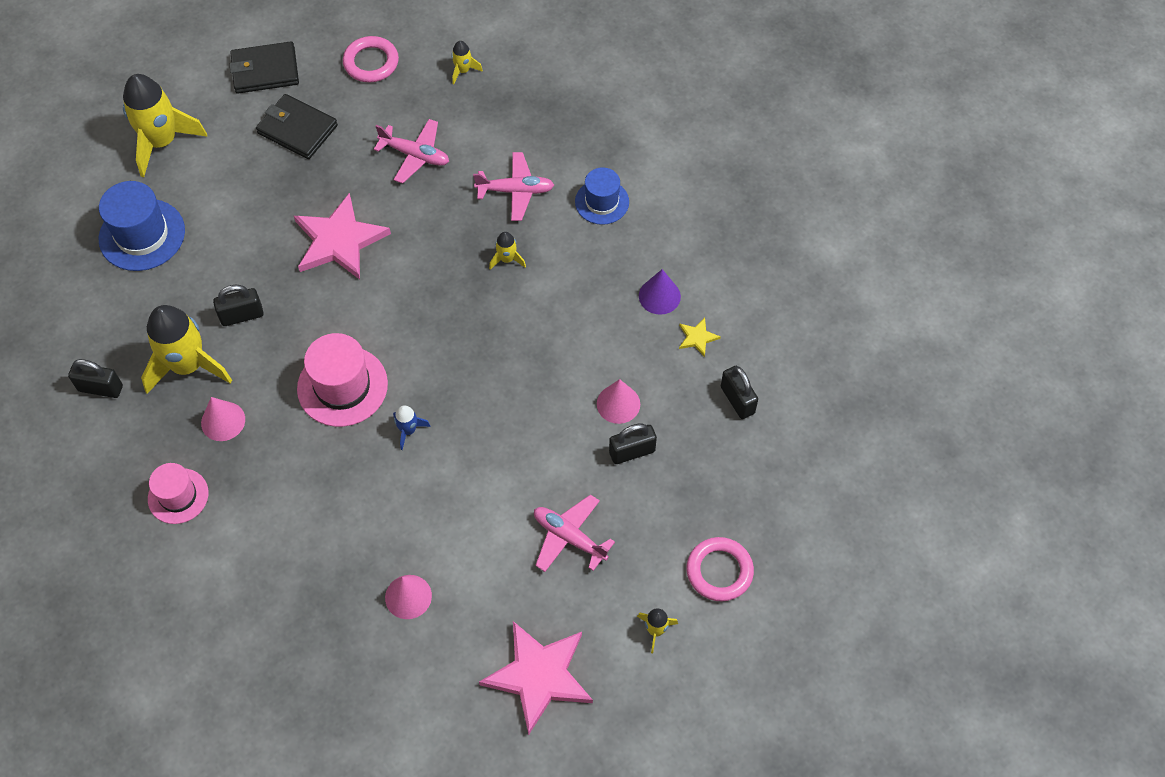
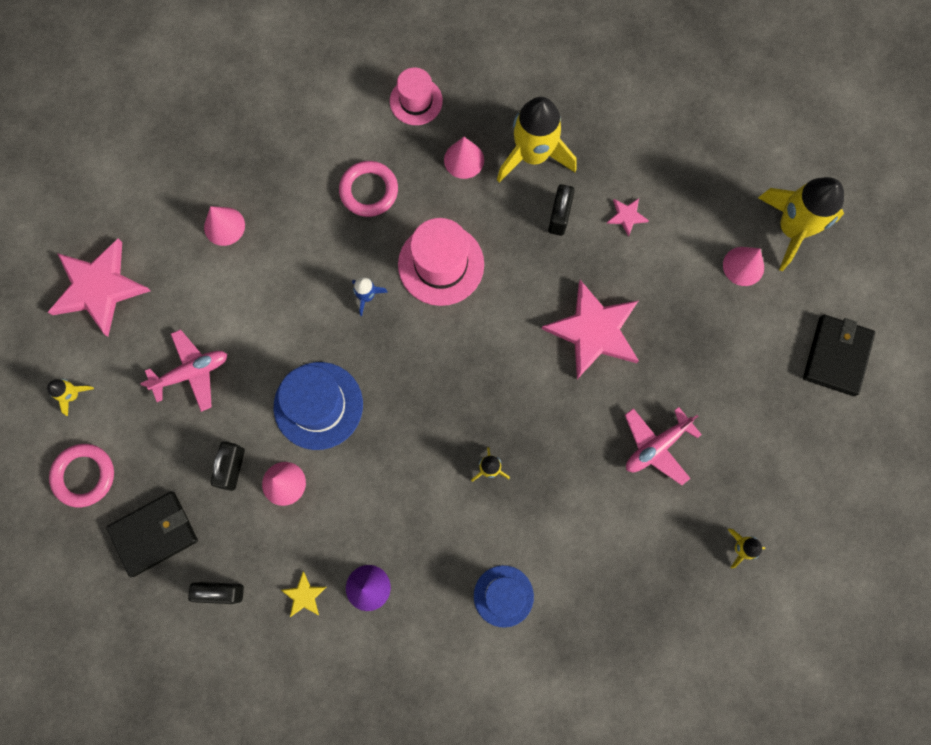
camera: 120 degrees right, 15 degrees up
black padlock [68,359,123,398] -> none
blue hat [99,181,185,271] -> blue hat moved to [274,362,363,450]
black wallet [256,94,338,159] -> black wallet moved to [106,492,198,577]
pink ring [343,36,399,82] -> pink ring moved to [339,161,398,217]
pink plane [473,152,554,221] -> none
none -> pink star [607,198,649,237]
none -> pink cone [723,247,764,286]

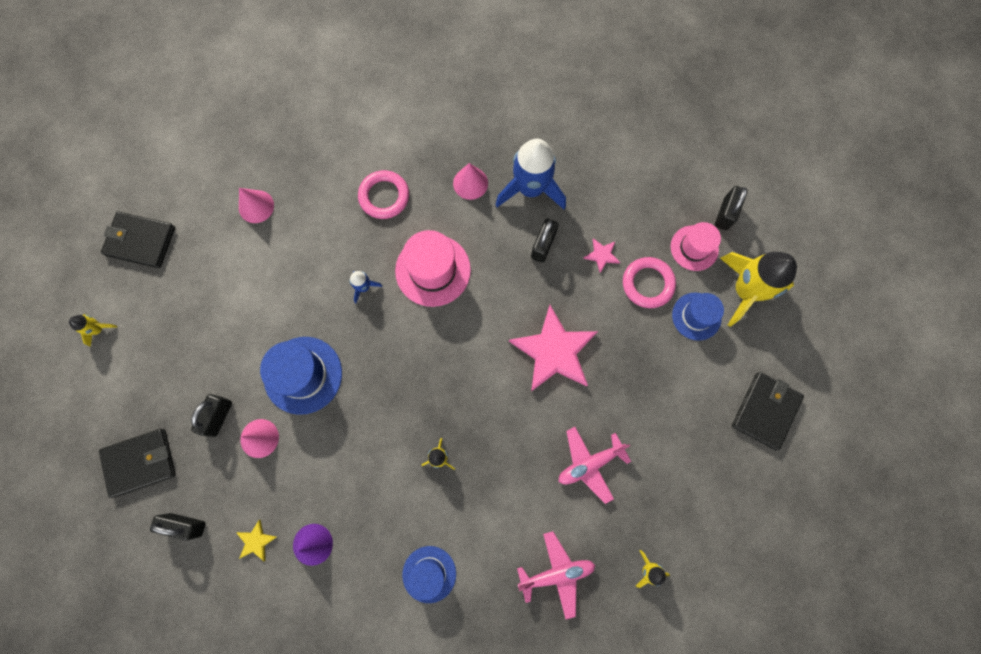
camera: 10 degrees right, 0 degrees up
pink star [48,239,151,337] -> black wallet [101,211,175,268]
pink ring [49,444,114,507] -> pink ring moved to [623,257,676,308]
pink plane [140,329,227,412] -> pink plane moved to [517,531,595,619]
pink hat [390,68,443,125] -> pink hat moved to [671,222,721,271]
yellow rocket [497,97,576,182] -> blue rocket [495,139,566,209]
pink cone [723,247,764,286] -> blue hat [672,293,724,341]
none -> black padlock [715,186,747,230]

